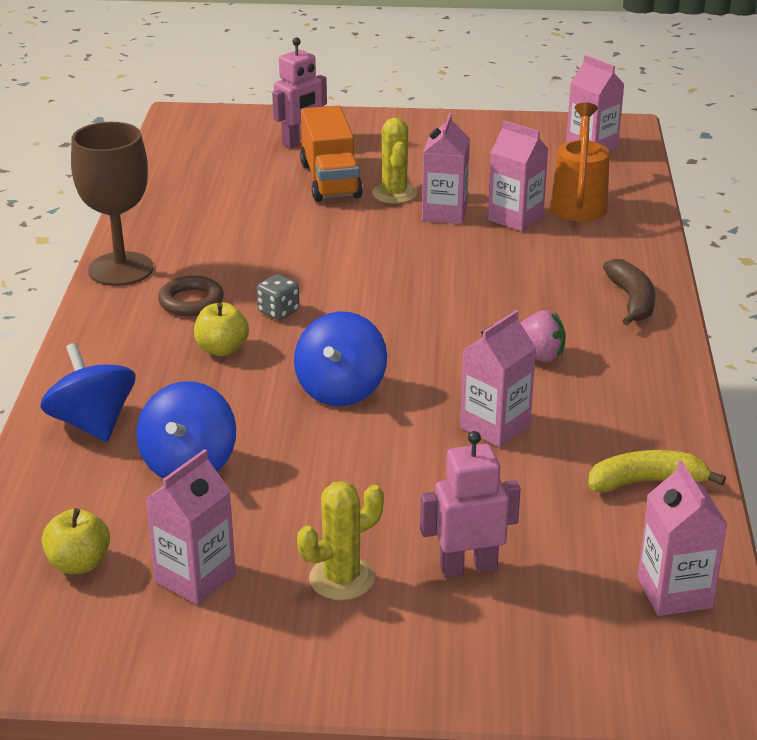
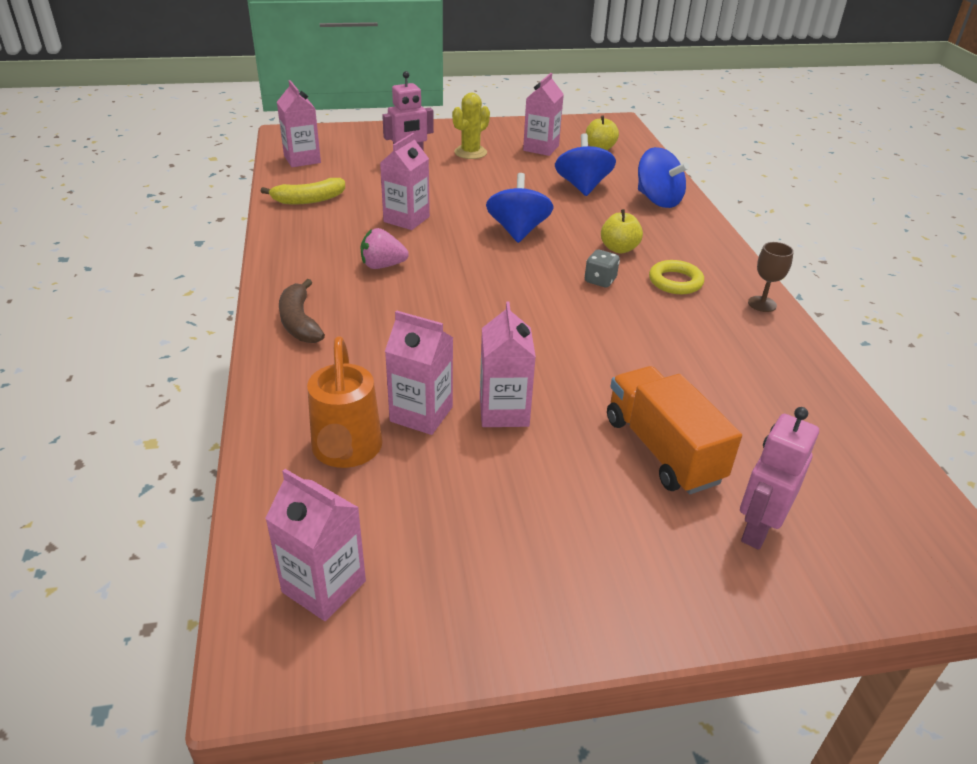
camera: 165 degrees right, 5 degrees up
brown goblet [71,122,153,286] -> brown goblet [748,242,794,312], size x0.48
brown ring [158,276,224,316] -> yellow ring [649,260,704,294]
yellow cactus [372,118,417,204] -> none

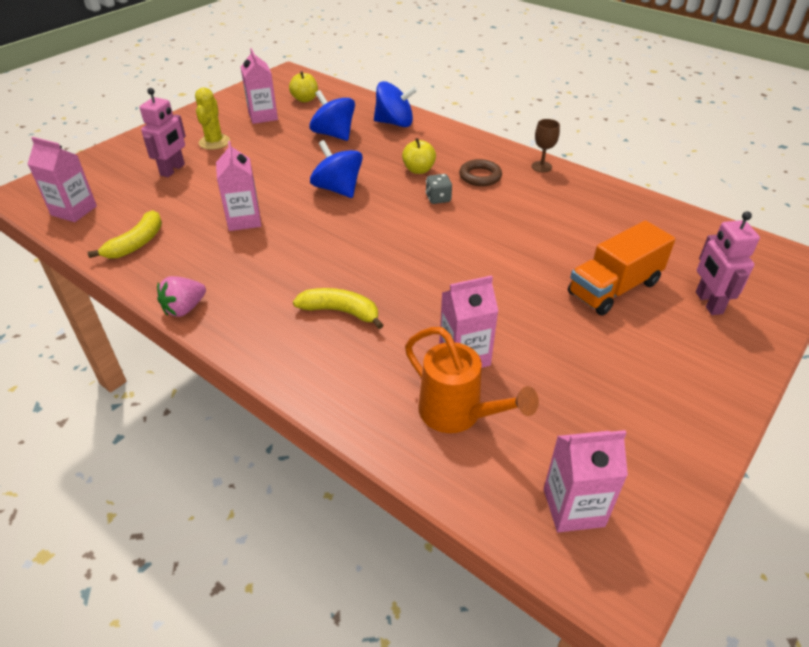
camera: 40 degrees left, 5 degrees up
brown banana [279,279,325,343] -> none
pink strawberry [361,228,409,269] -> pink strawberry moved to [157,276,206,317]
pink carton [480,302,536,427] -> none
orange truck [607,366,742,494] -> orange truck turned 60 degrees counterclockwise [568,220,676,315]
yellow ring [649,260,704,294] -> brown ring [459,159,502,186]
none -> yellow banana [293,288,384,329]

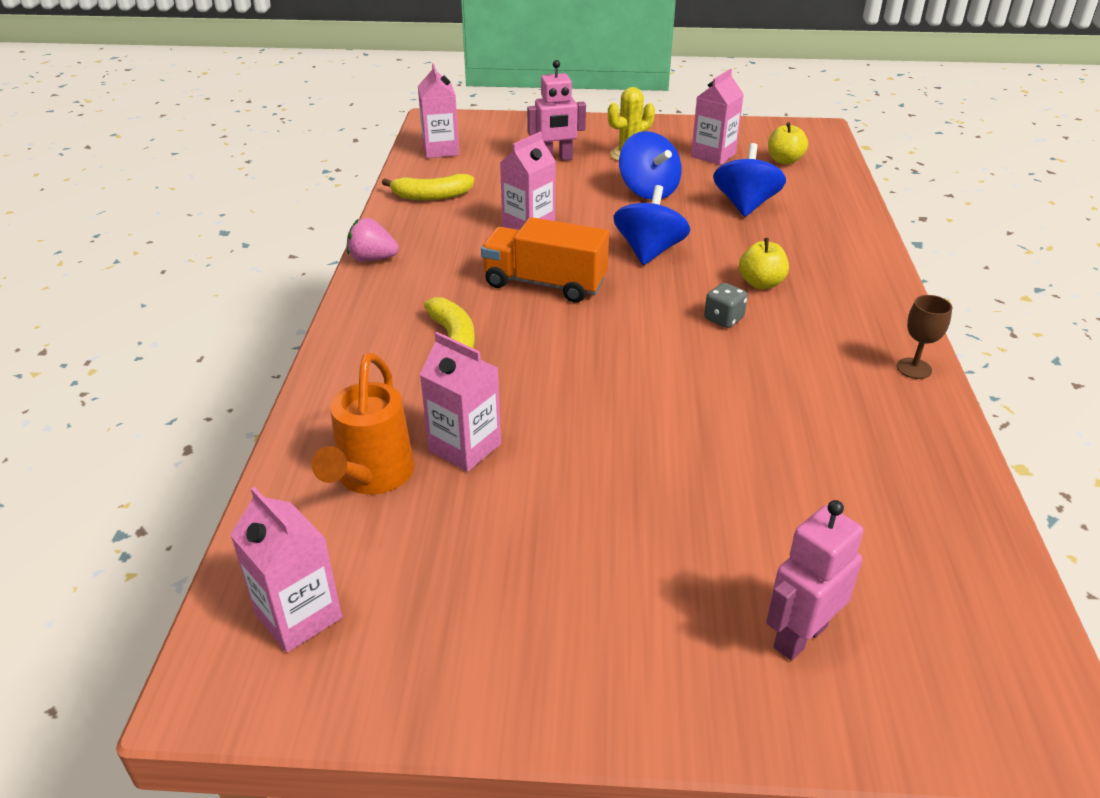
camera: 55 degrees right, 5 degrees down
blue spinning top [374,81,417,127] -> blue spinning top moved to [619,131,682,200]
brown ring [459,159,502,186] -> none
orange truck [568,220,676,315] -> orange truck moved to [481,217,609,302]

